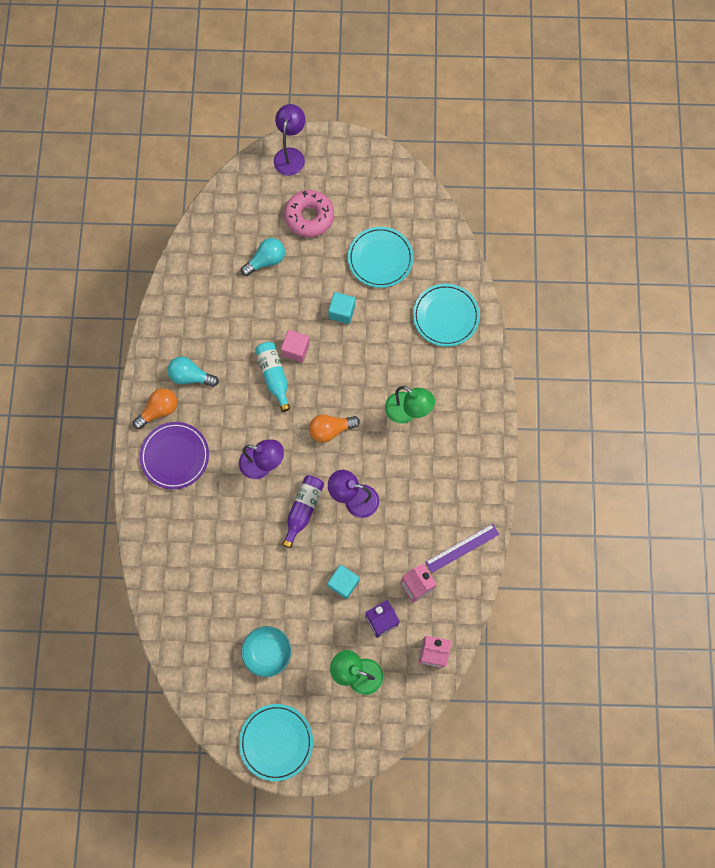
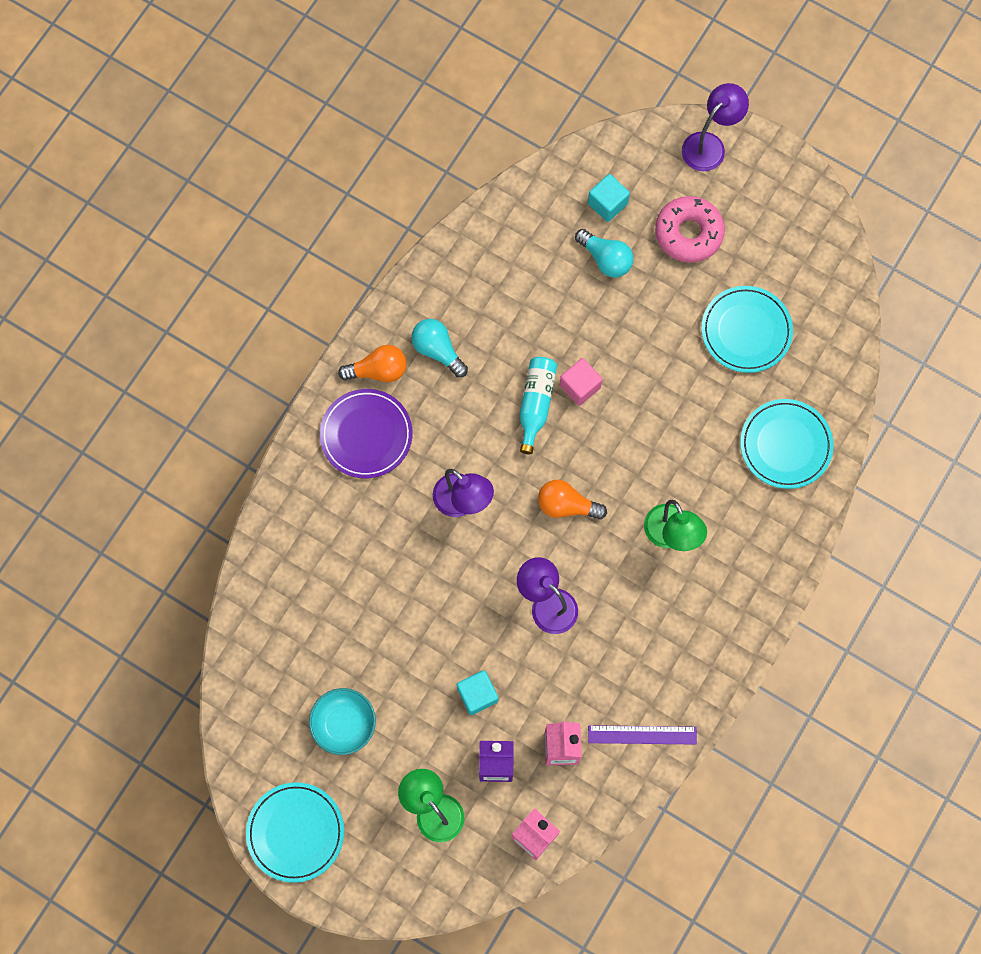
camera: 30 degrees right, 0 degrees up
turquoise light bulb [241,238,285,276] -> turquoise light bulb turned 45 degrees clockwise [575,229,633,278]
purple bottle [282,475,324,548] -> none
turquoise cube [328,292,355,324] -> turquoise cube moved to [588,174,630,222]

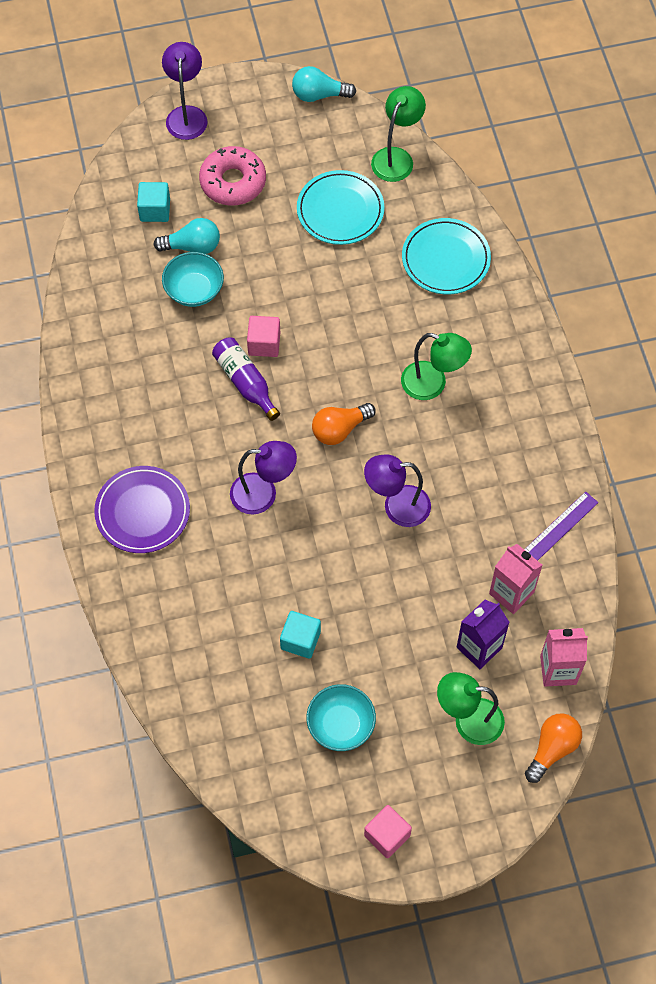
camera: 45 degrees left, 10 degrees down
turquoise plate [246,782,344,883] -> pink cube [364,805,412,858]
orange light bulb [338,345,407,382] -> orange light bulb moved to [525,713,582,783]
turquoise light bulb [411,319,468,378] -> turquoise light bulb moved to [292,66,356,102]
turquoise cube [457,670,498,715] -> turquoise cube moved to [280,611,321,659]
turquoise bottle [520,357,557,454] -> purple bottle [212,338,280,421]
none -> turquoise bowl [162,252,224,307]
none -> green lamp [371,86,426,182]

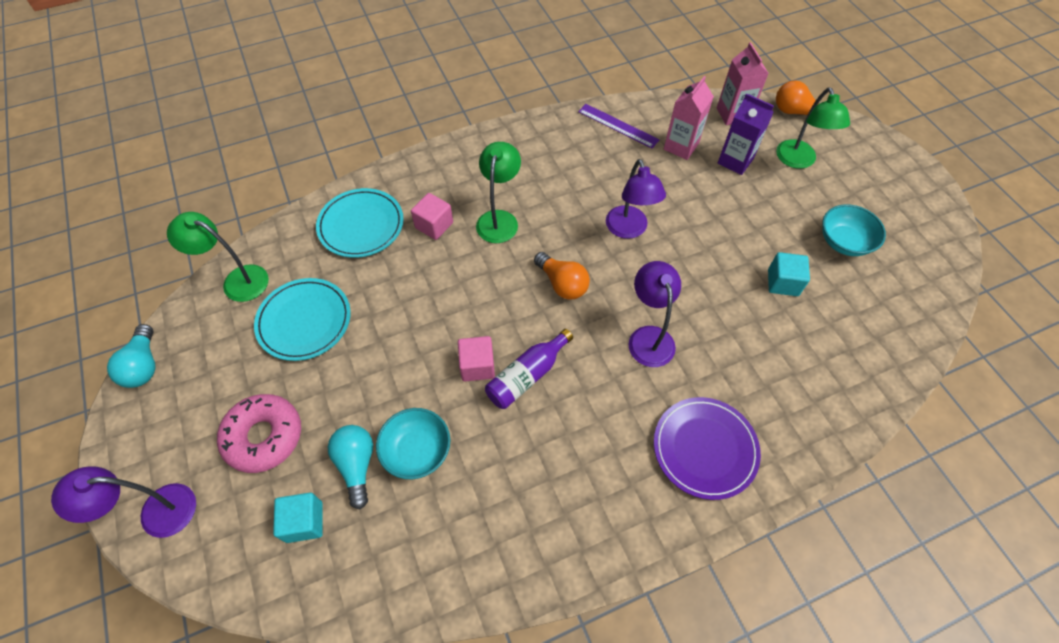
camera: 100 degrees left, 5 degrees down
pink cube [364,805,412,858] -> pink cube moved to [411,193,453,240]

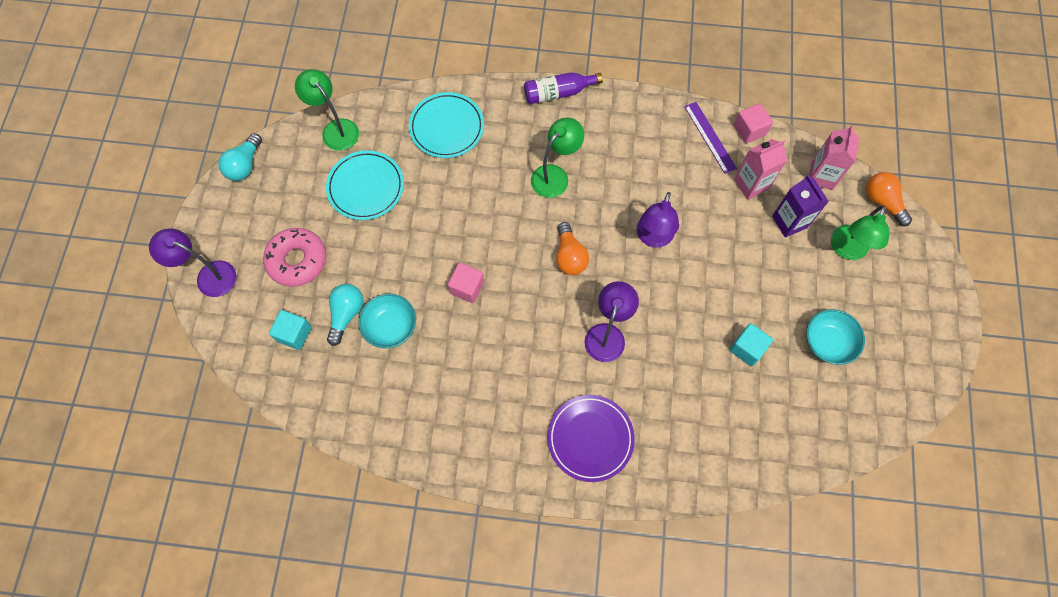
camera: 30 degrees right, 10 degrees up
pink cube [411,193,453,240] -> pink cube moved to [734,103,773,144]
purple bottle [485,329,573,409] -> purple bottle moved to [524,72,603,104]

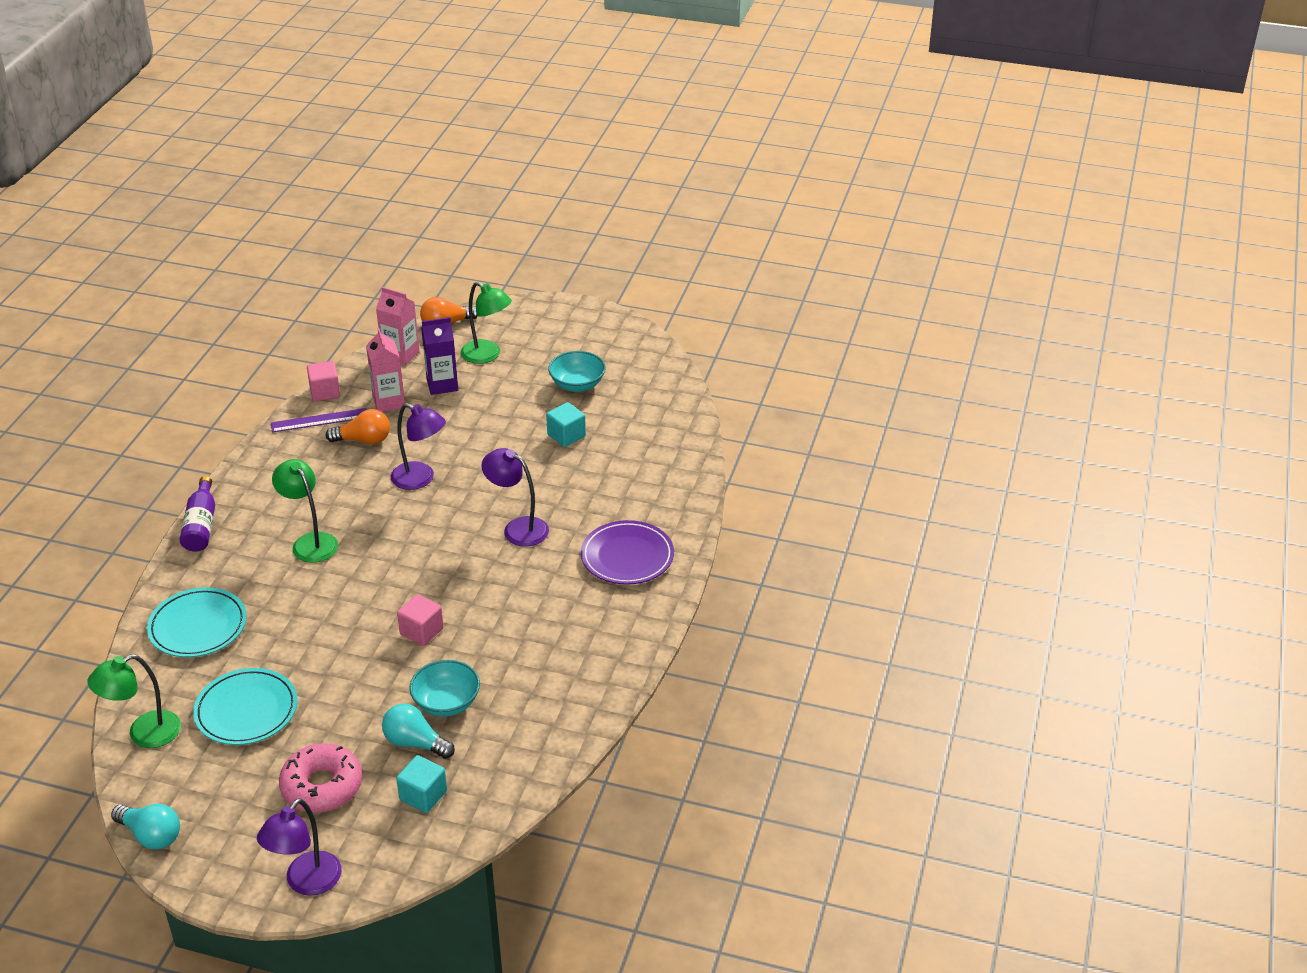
camera: 80 degrees left, 30 degrees down
orange light bulb [556,222,589,275] -> orange light bulb moved to [326,409,390,444]

